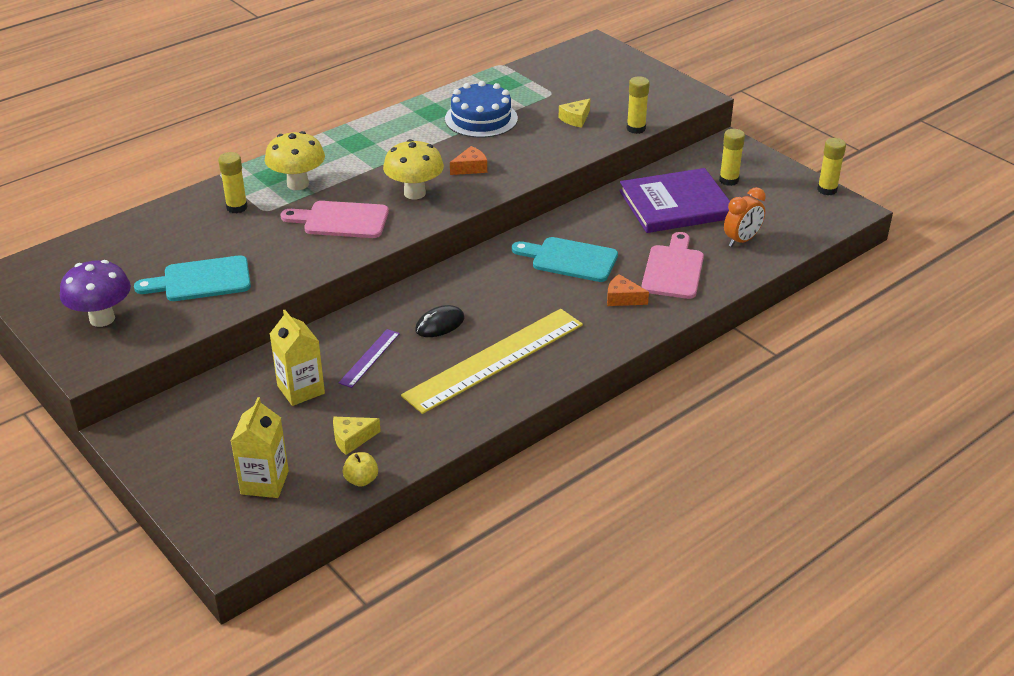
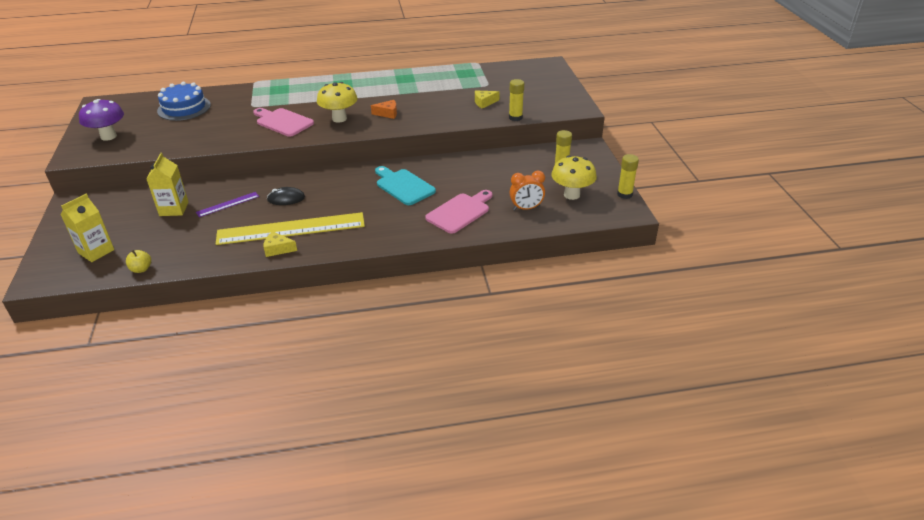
camera: 30 degrees right, 0 degrees up
turquoise cutting board [134,255,251,301] -> none
yellow glue stick [218,152,248,213] -> none
yellow mushroom [265,131,325,190] -> yellow mushroom moved to [551,155,597,200]
yellow cheese [333,417,381,455] -> yellow cheese moved to [264,231,297,257]
blue cake [445,81,518,138] -> blue cake moved to [157,82,211,121]
orange cheese [607,274,649,306] -> none
purple book [619,168,730,233] -> none

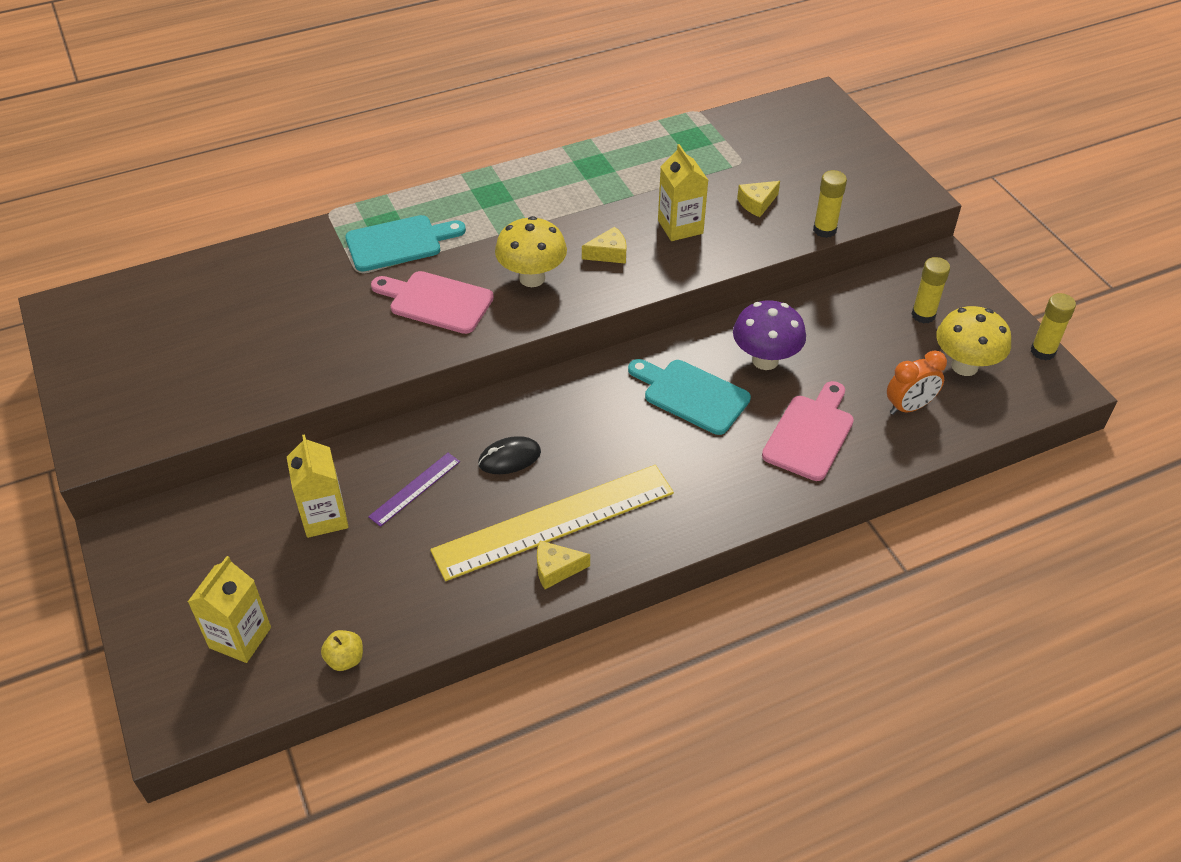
camera: 15 degrees left, 10 degrees up
purple mushroom [79,99,124,141] -> purple mushroom moved to [733,300,806,370]
blue cake [157,82,211,121] -> none
orange cheese [371,100,397,119] -> yellow cheese [582,227,627,264]
none -> turquoise cutting board [345,215,466,272]
none -> yellow carton [658,144,708,241]

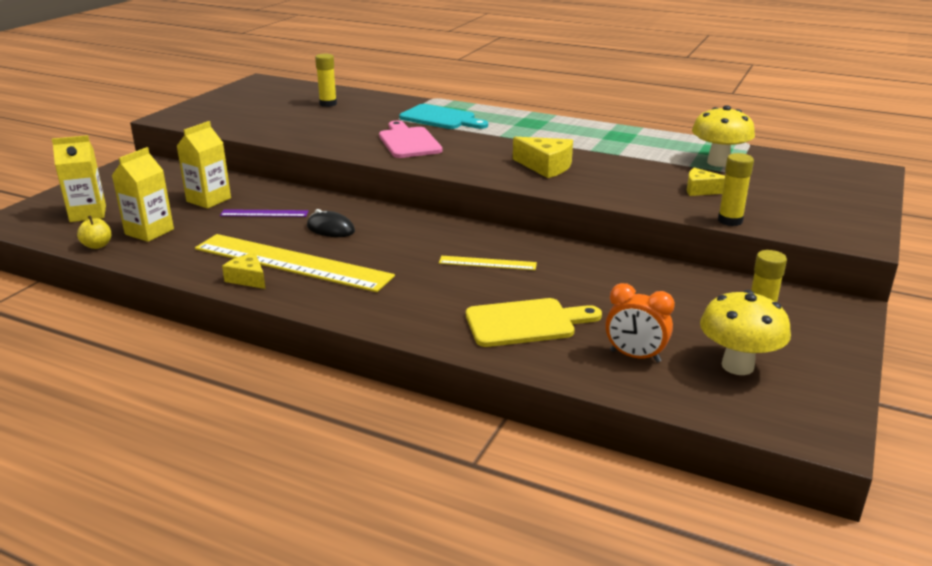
camera: 50 degrees right, 20 degrees down
yellow mushroom [495,216,567,287] -> yellow mushroom moved to [692,105,755,167]
yellow cheese [582,227,627,264] -> yellow cheese [513,137,573,178], size x1.54
turquoise cutting board [628,359,751,435] -> yellow ruler [439,256,537,270]
yellow carton [658,144,708,241] -> yellow carton moved to [112,147,174,242]
purple mushroom [733,300,806,370] -> none
pink cutting board [762,381,854,481] -> yellow cutting board [466,298,602,347]
yellow glue stick [1031,293,1076,361] -> yellow glue stick moved to [315,54,337,107]

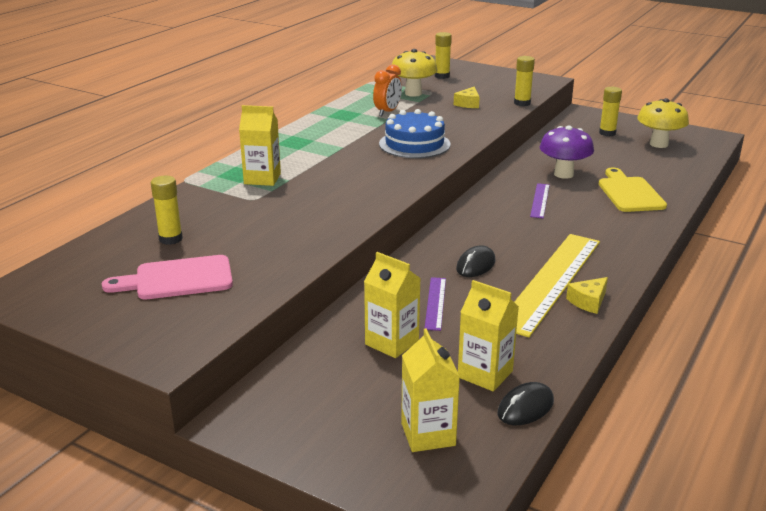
camera: 85 degrees left, 0 degrees up
yellow apple [77,216,111,249] -> black mouse [497,382,554,425]
pink cutting board [379,121,443,158] -> pink cutting board moved to [102,255,233,299]
turquoise cutting board [399,104,488,129] -> yellow carton [239,105,281,186]
yellow ruler [439,256,537,270] -> purple ruler [530,183,550,218]
yellow cheese [513,137,573,178] -> blue cake [379,109,451,158]
orange clock [605,283,675,363] -> orange clock moved to [373,64,402,116]
none -> yellow glue stick [435,32,452,79]
none -> purple mushroom [539,125,594,179]

